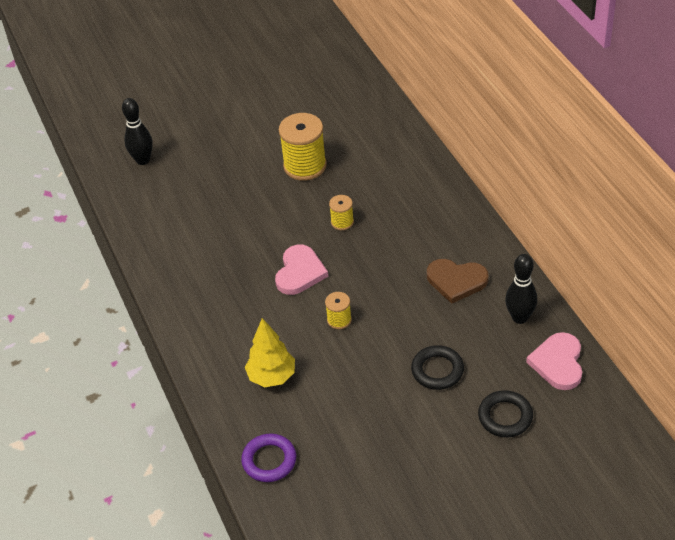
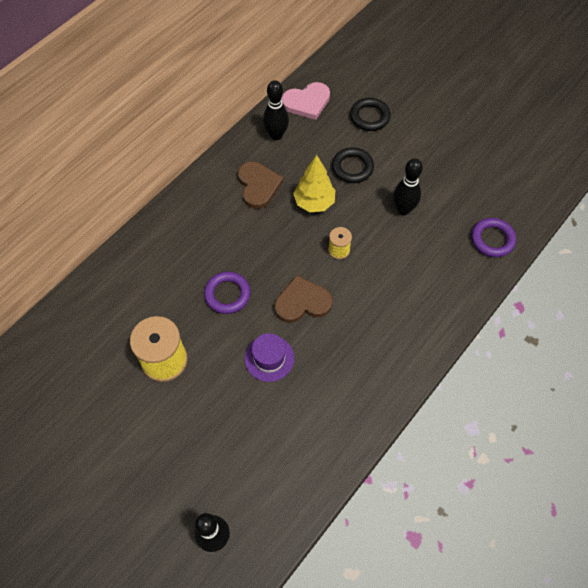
camera: 120 degrees left, 15 degrees up
yellow tree [245,318,295,387] -> yellow tree moved to [293,155,335,212]
pink heart [275,245,328,295] -> brown heart [275,275,333,323]
yellow spool [329,195,354,230] -> purple ring [204,271,251,314]
none -> purple hat [245,333,294,382]
none -> black bowling pin [393,158,423,215]

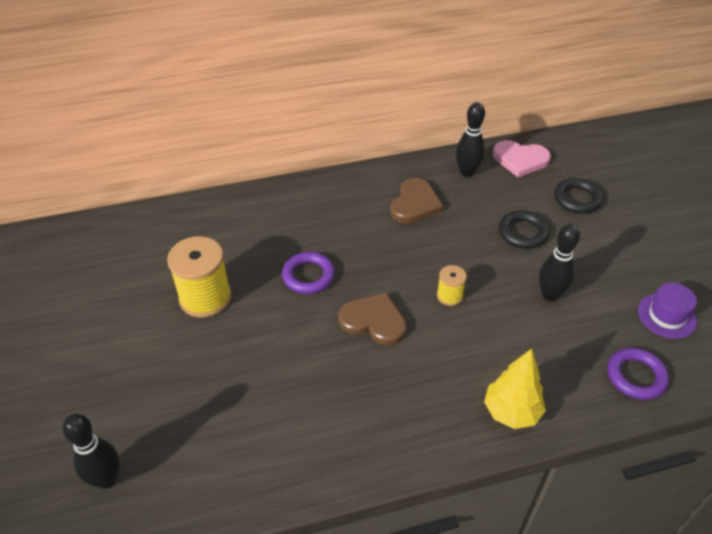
camera: 35 degrees right, 15 degrees down
purple hat [245,333,294,382] -> purple hat moved to [638,283,697,339]
yellow tree [293,155,335,212] -> yellow tree moved to [484,348,546,429]

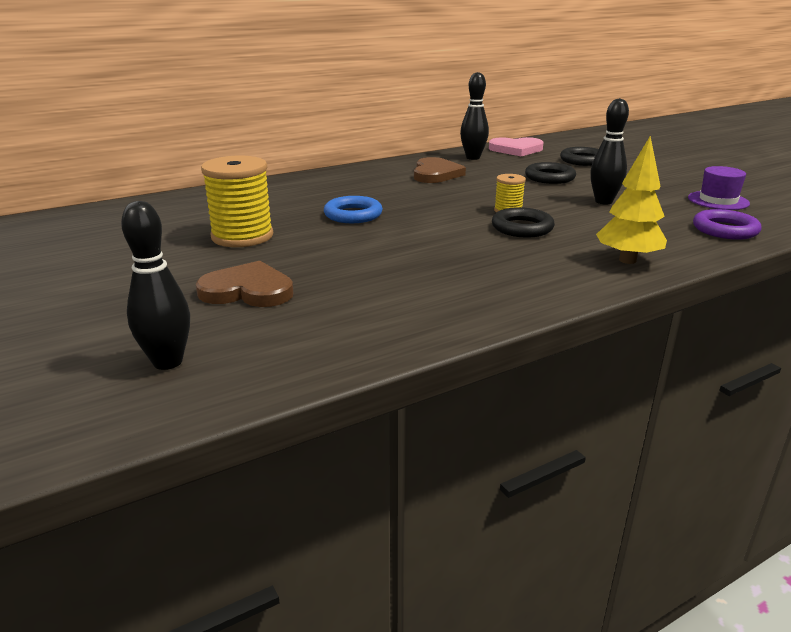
camera: 15 degrees left, 20 degrees down
purple ring [282,252,335,294] -> blue ring [324,196,383,223]
brown heart [338,292,407,346] -> brown heart moved to [196,261,293,307]
none -> black ring [492,207,555,237]

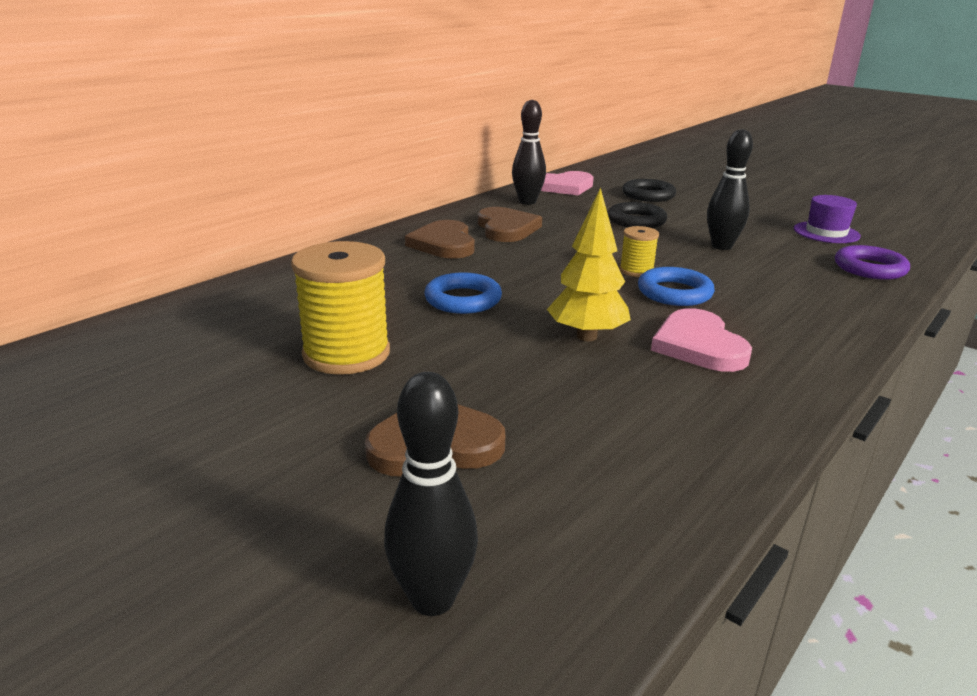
camera: 20 degrees left, 0 degrees up
black ring [492,207,555,237] -> blue ring [638,267,715,306]
yellow tree [596,136,667,264] -> yellow tree moved to [547,187,631,341]
none -> brown heart [405,220,475,259]
none -> pink heart [651,309,752,372]

